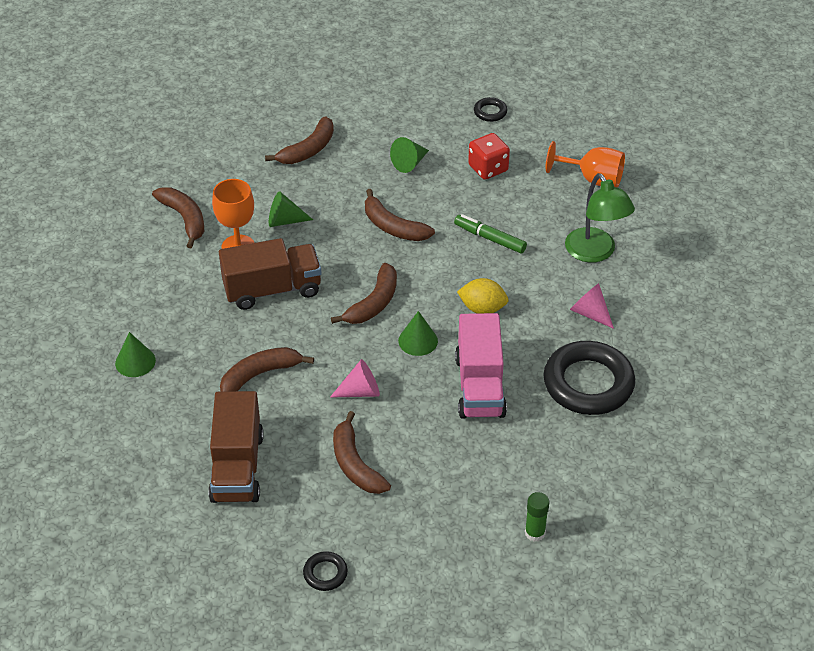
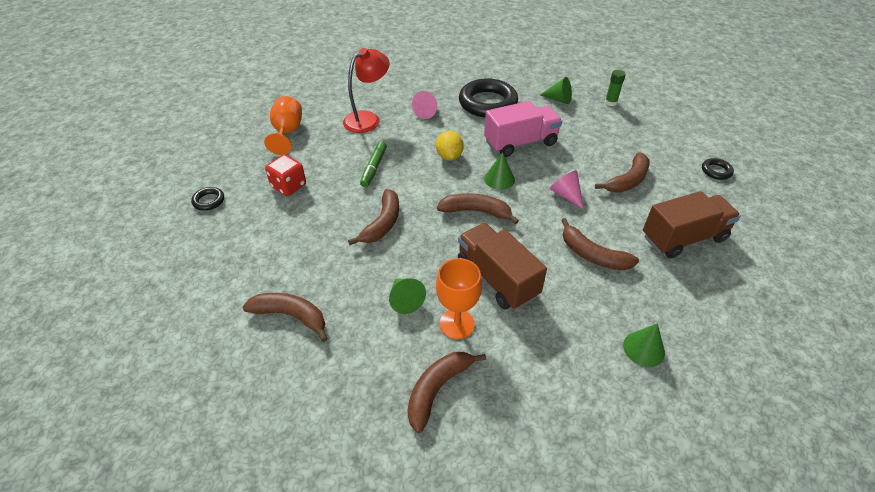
camera: 110 degrees left, 0 degrees up
green cone [390,137,429,173] -> green cone moved to [540,77,572,104]
green lamp [565,173,635,263] -> red lamp [343,48,389,133]

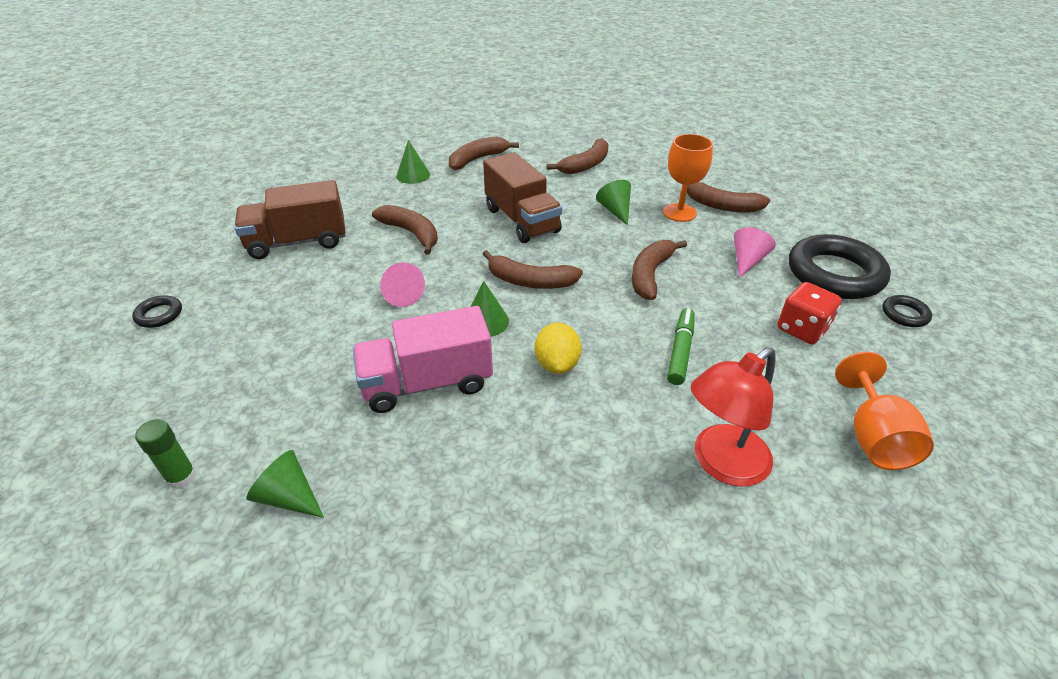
camera: 175 degrees left, 5 degrees down
pink cone [412,91,437,119] -> pink cone moved to [734,227,776,278]
orange goblet [436,258,482,339] -> orange goblet moved to [663,134,713,222]
black ring [459,78,518,117] -> black ring moved to [789,234,891,299]
brown banana [595,152,649,193] -> brown banana moved to [449,136,519,170]

